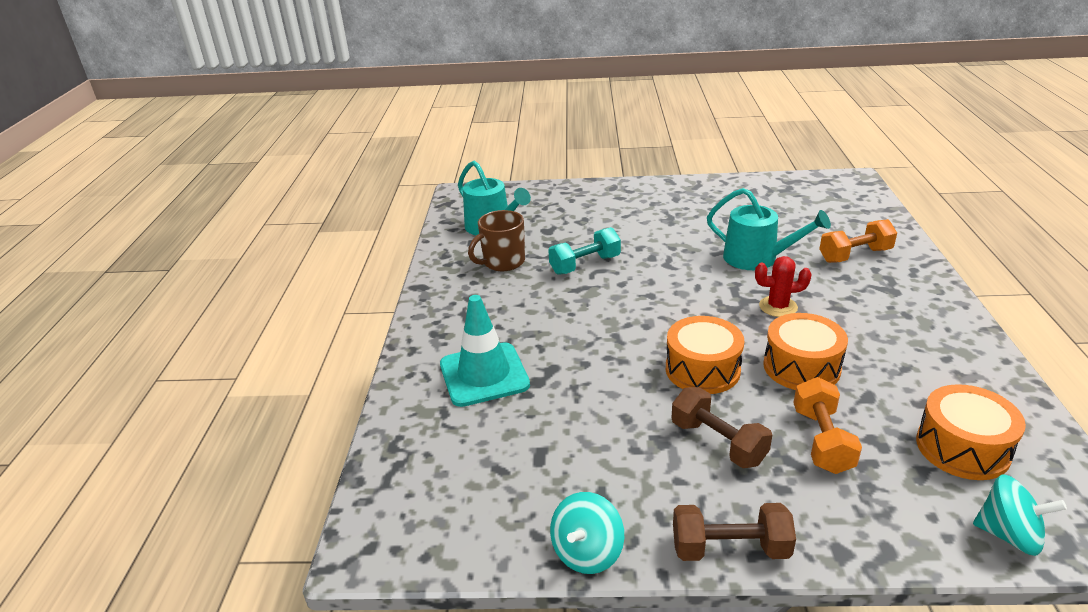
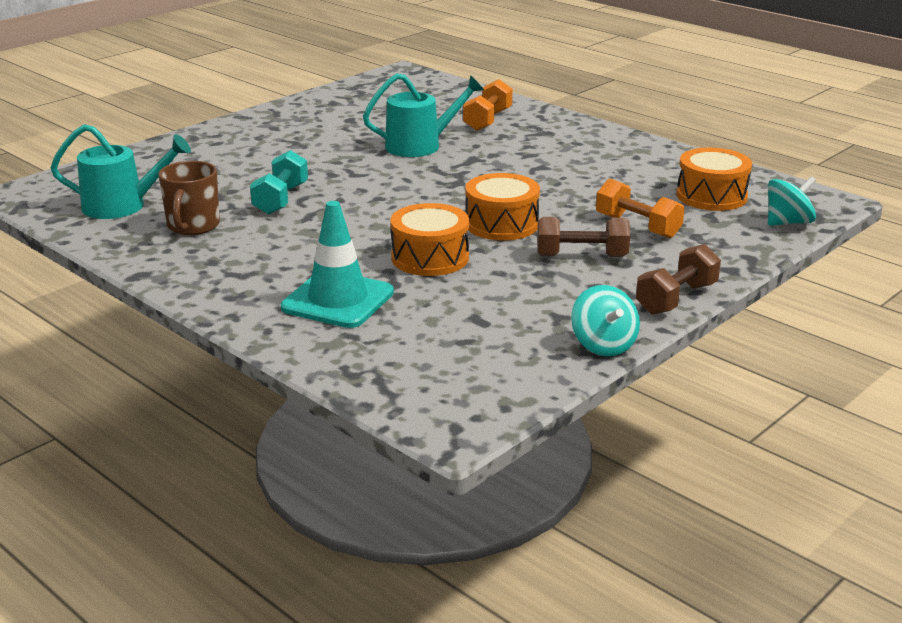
camera: 50 degrees left, 5 degrees down
red cactus [755,256,812,317] -> none
orange drum [763,313,848,390] -> orange drum moved to [390,203,469,276]

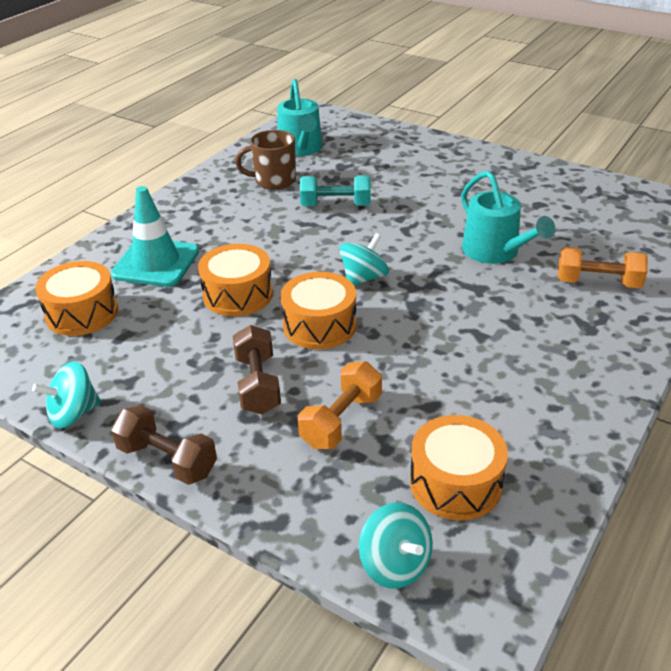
camera: 80 degrees right, 10 degrees up
none -> orange drum [35,261,118,336]
none -> turquoise spinning top [339,233,389,286]

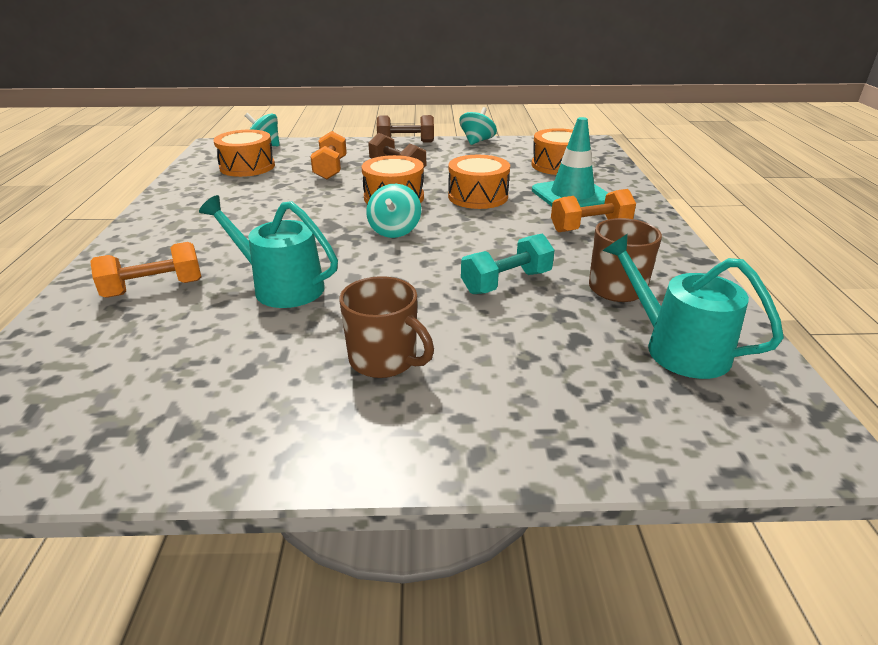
camera: 145 degrees right, 5 degrees down
none -> brown mug [339,276,434,378]
none -> orange dumbbell [551,189,636,232]

